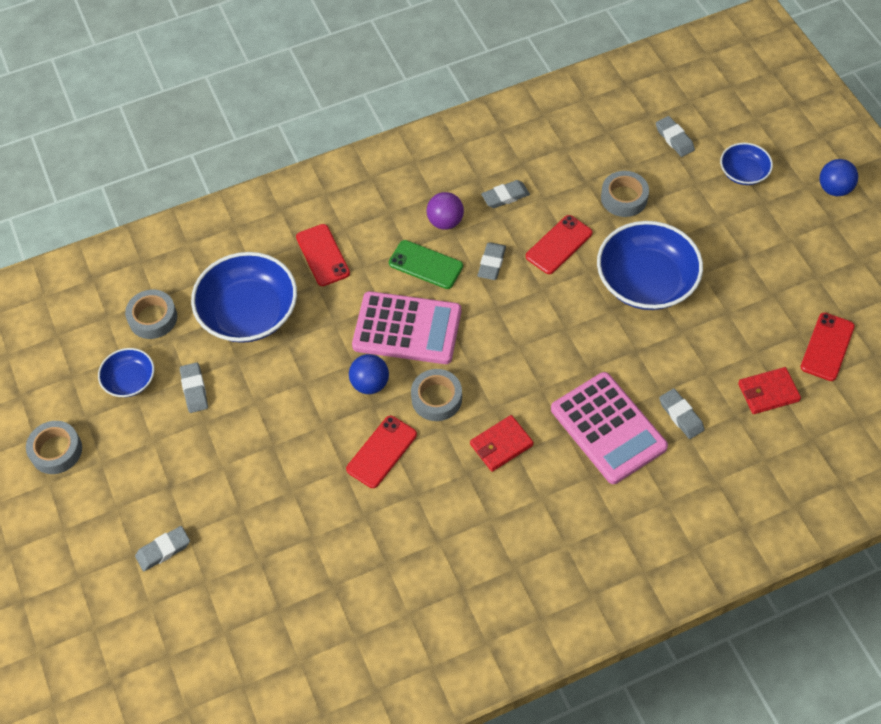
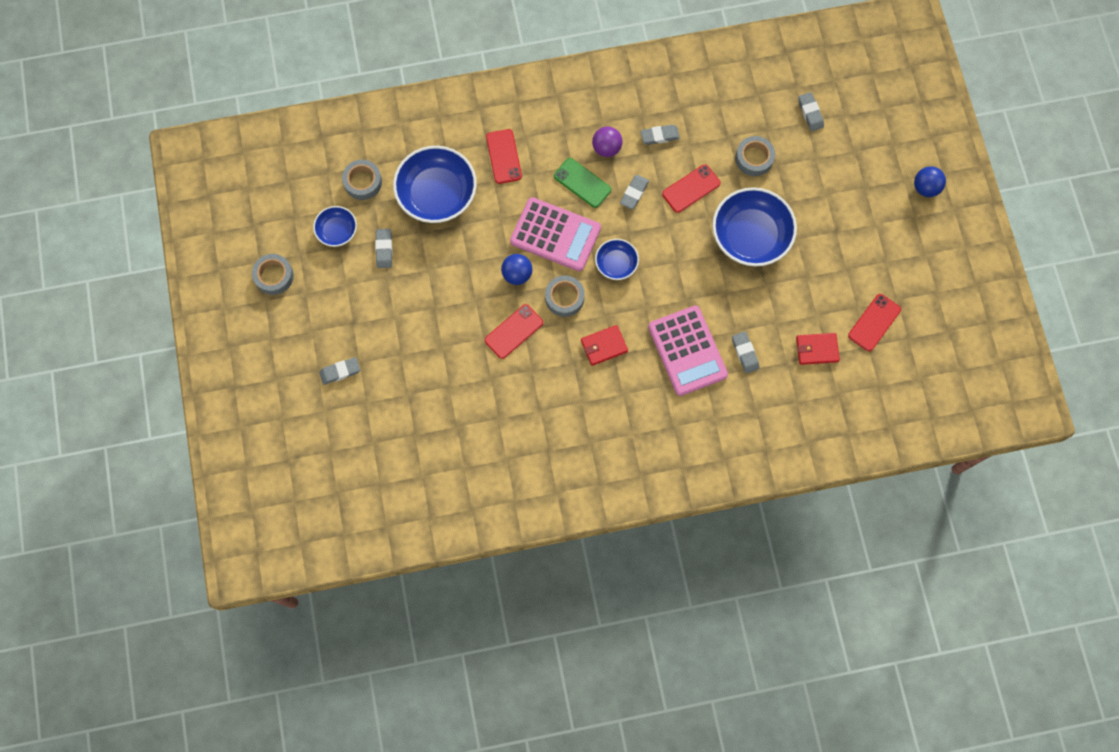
camera: 10 degrees right, 15 degrees up
blue bowl [720,143,773,185] -> blue bowl moved to [595,239,639,280]

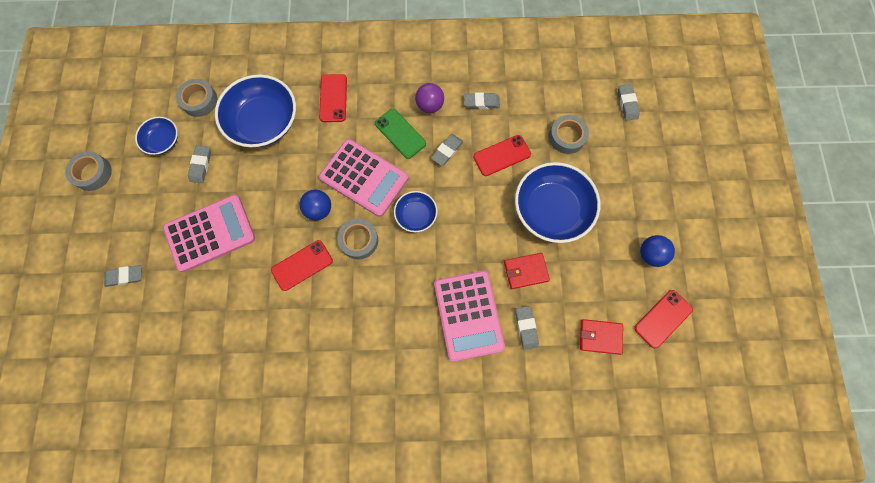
camera: 10 degrees right, 0 degrees up
red wallet [581,325,628,366] -> red wallet moved to [504,253,550,289]
blue ball [914,167,946,197] -> blue ball moved to [640,235,675,267]
none -> pink calculator [163,195,255,272]

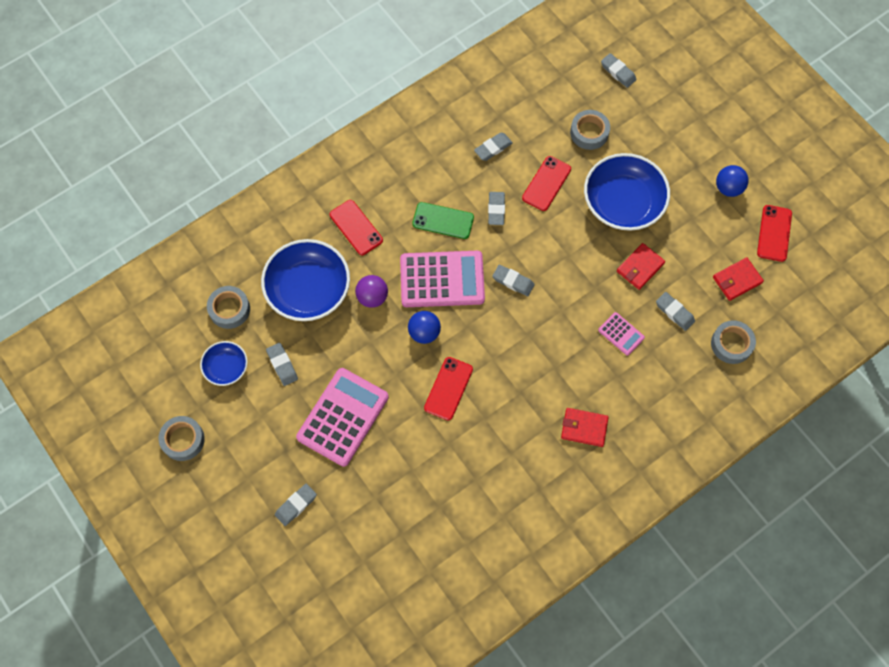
camera: 35 degrees left, 5 degrees down
grey tape [337,218,378,259] -> grey tape moved to [711,320,756,364]
blue bowl [394,191,438,232] -> grey eraser [492,265,535,296]
purple ball [415,83,444,113] -> purple ball moved to [355,275,388,308]
pink calculator [434,270,505,361] -> pink calculator [598,312,645,356], size x0.47
none -> red wallet [561,408,609,447]

